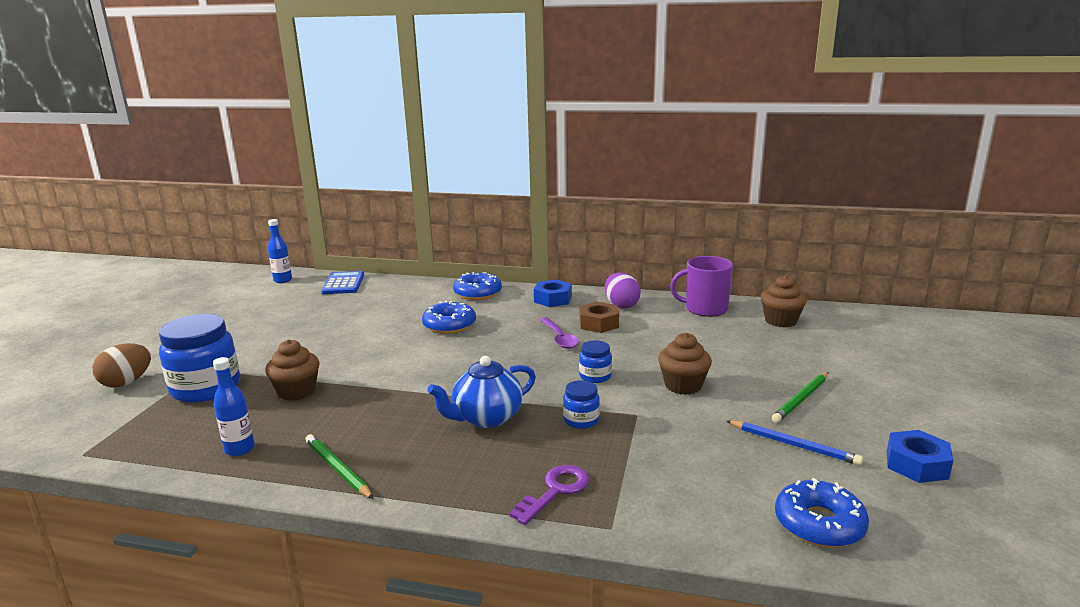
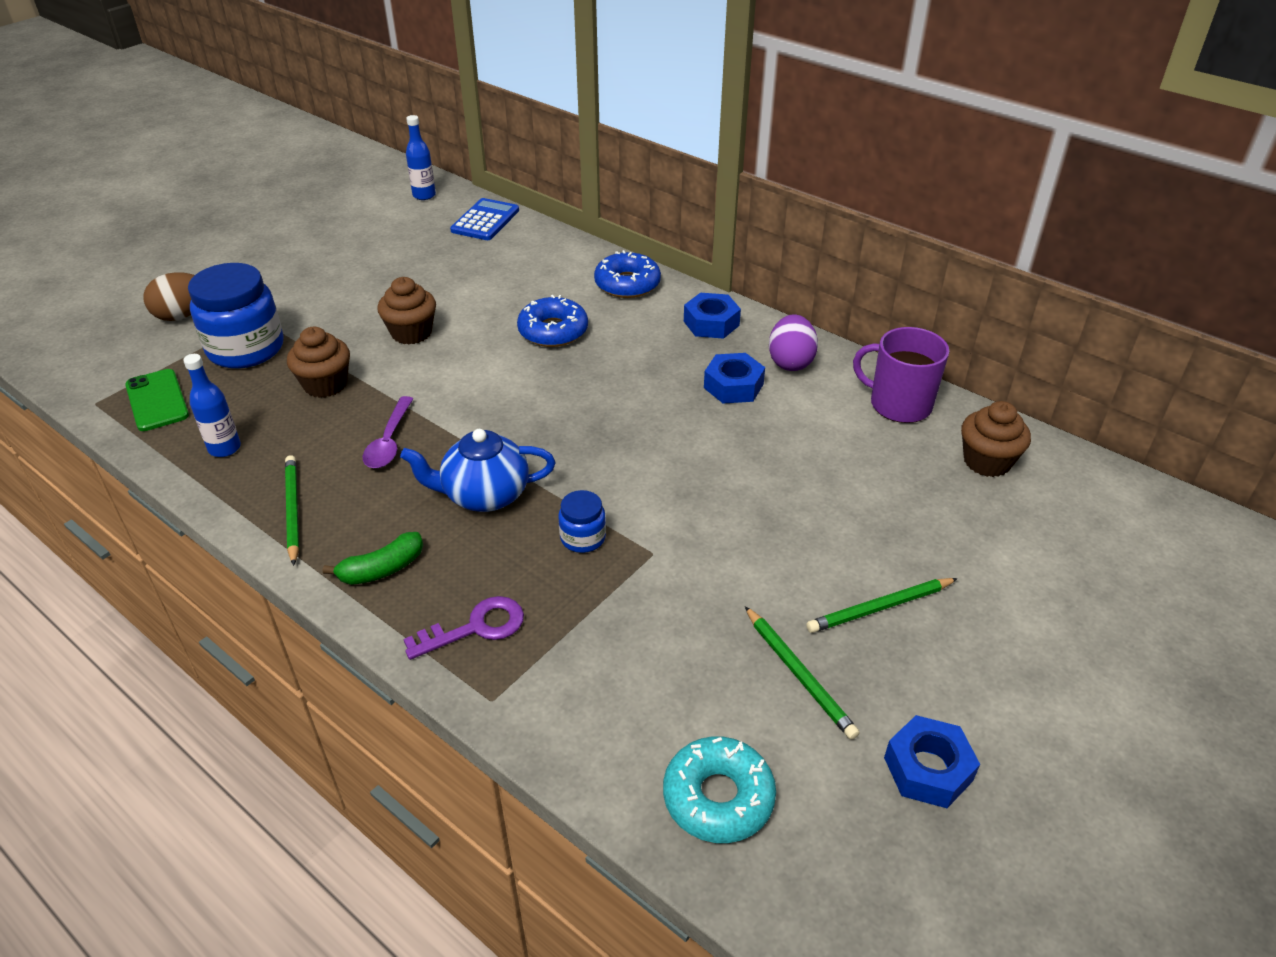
camera: 25 degrees right, 20 degrees up
purple spoon [540,317,579,349] -> purple spoon moved to [362,396,413,468]
brown nut [579,302,619,333] -> blue nut [704,353,765,404]
blue jar [579,340,612,383] -> none
brown cupcake [658,333,712,395] -> brown cupcake moved to [377,277,436,345]
blue pencil [726,420,863,466] -> green pencil [745,606,860,740]
blue donut [775,478,869,548] -> turquoise donut [663,736,776,843]
none -> green phone [125,369,189,431]
none -> green banana [323,532,423,585]

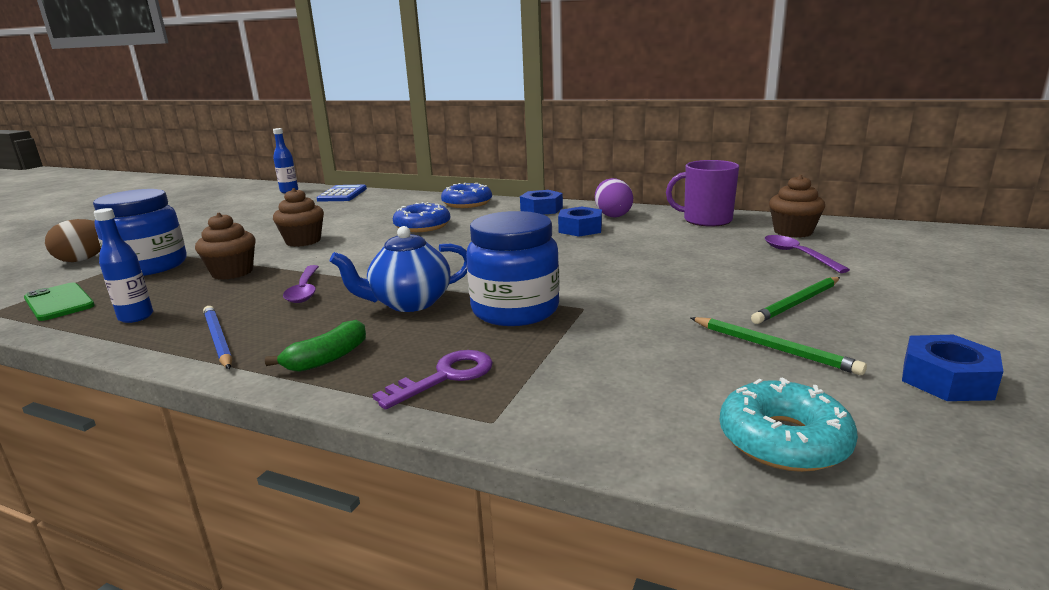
camera: 15 degrees left, 20 degrees down
green pencil [285,455,299,566] -> blue pencil [203,306,232,369]
blue jar [558,490,606,553] -> blue jar [466,211,560,326], size x2.05
none -> purple spoon [765,235,850,273]

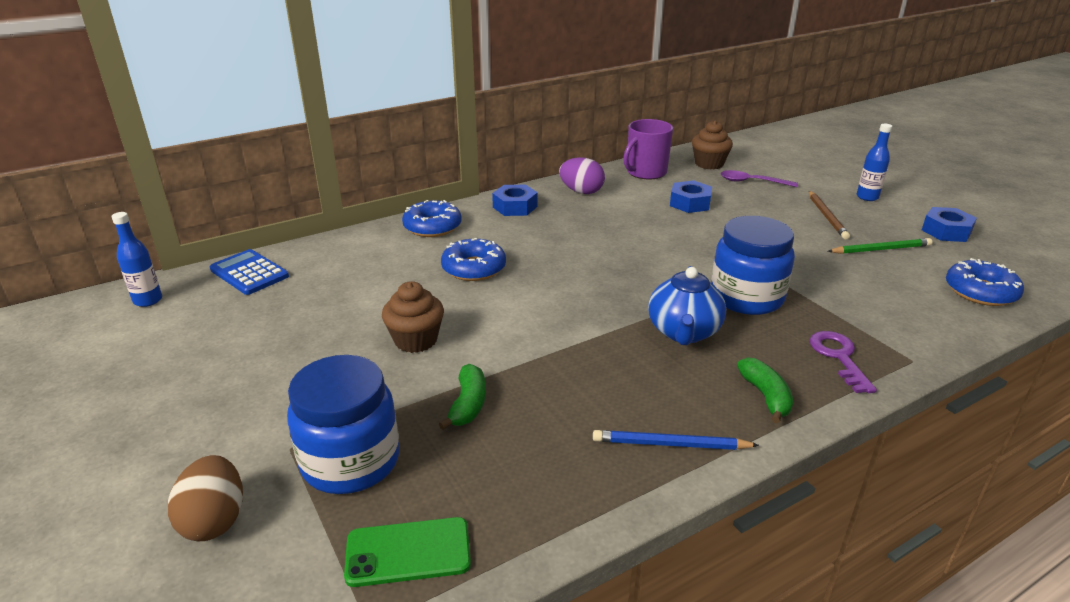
camera: 55 degrees left, 10 degrees up
blue bottle [94,208,153,323] -> blue bottle moved to [857,124,892,201]
brown cupcake [195,213,256,280] -> green banana [439,364,486,430]
purple spoon [283,265,319,303] -> none
blue nut [558,207,602,237] -> blue nut moved to [670,180,712,213]
turquoise donut [720,377,858,472] -> blue donut [946,258,1024,306]
green pencil [751,277,840,324] -> brown pencil [809,191,850,239]

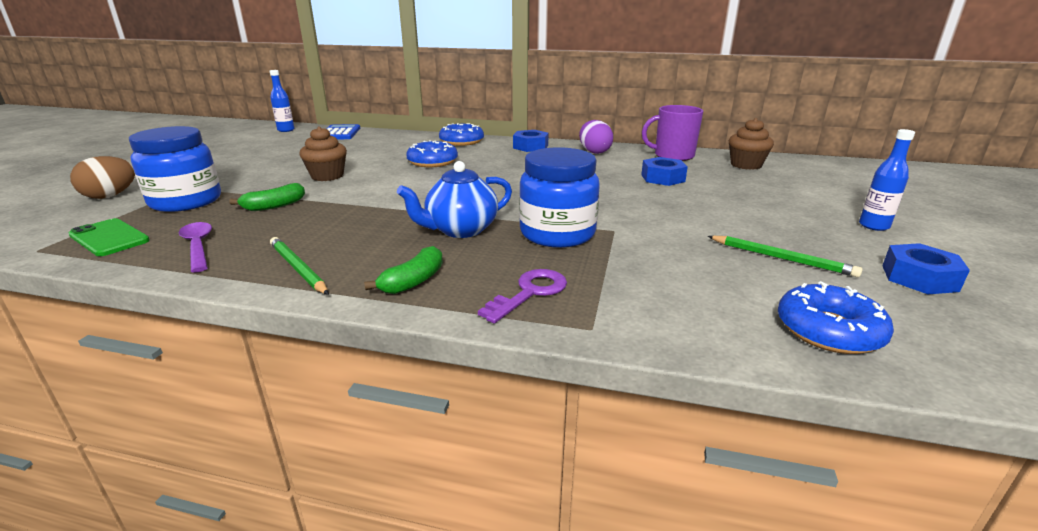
camera: 45 degrees right, 5 degrees down
blue pencil [593,430,759,450] -> green pencil [270,237,329,295]
purple spoon [720,170,798,187] -> purple spoon moved to [179,222,212,272]
brown pencil [809,191,850,239] -> none

